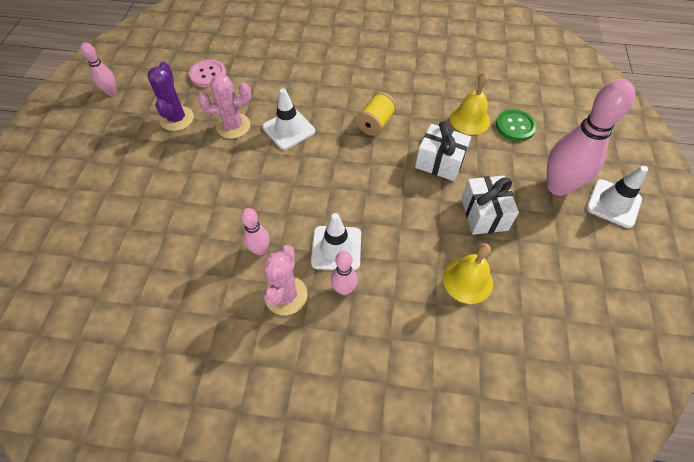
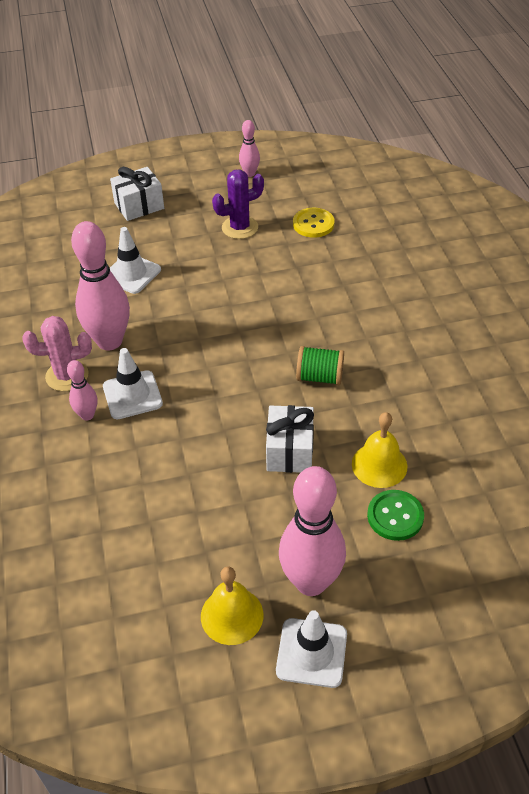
camera: 70 degrees right, 10 degrees down
pink button [189,60,226,87] -> yellow button [293,208,334,238]
pink cactus [198,74,251,139] -> none
pink bowling pin [241,208,270,255] -> pink bowling pin [71,221,130,350], size x2.03
white traffic cone [263,88,315,150] -> white traffic cone moved to [110,227,161,294]
yellow spool [356,92,397,136] -> green spool [296,346,344,385]
yellow bell [443,243,493,304] -> yellow bell moved to [201,566,264,645]
white gift [461,175,519,235] -> white gift moved to [110,167,164,221]

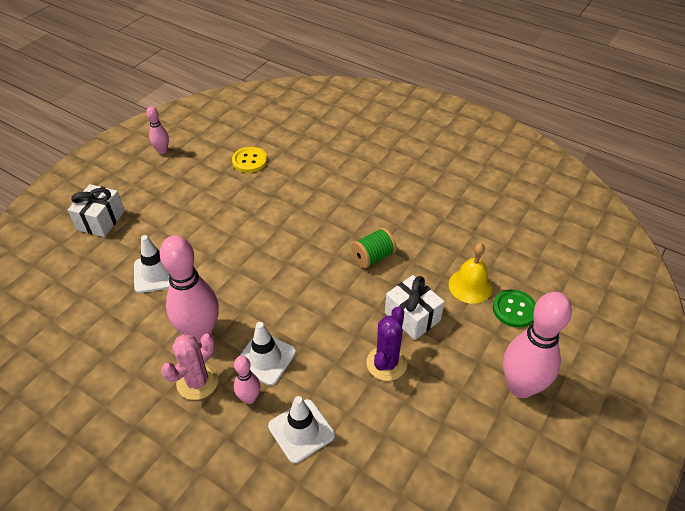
camera: 45 degrees left, 0 degrees up
yellow bell [201,566,264,645] -> none
purple cactus [212,170,264,239] -> purple cactus moved to [367,307,407,381]
white traffic cone [276,610,347,688] -> white traffic cone moved to [268,396,335,463]

